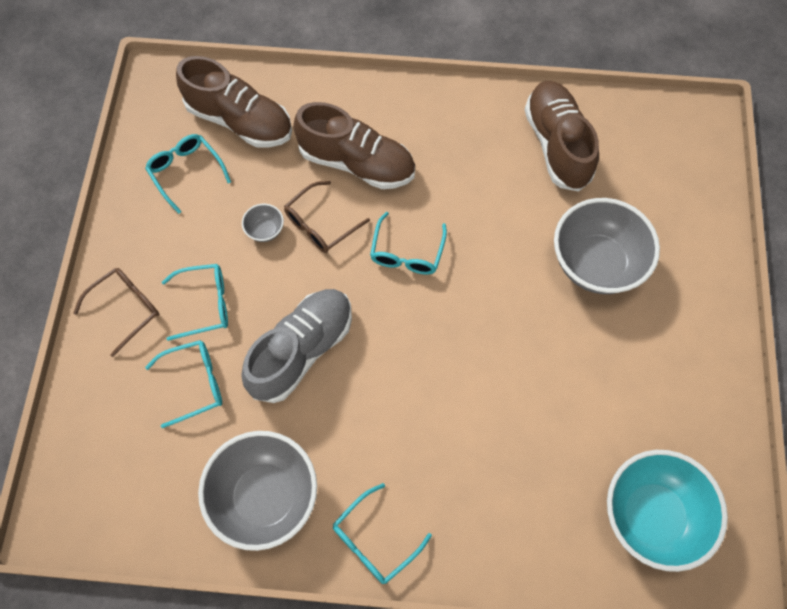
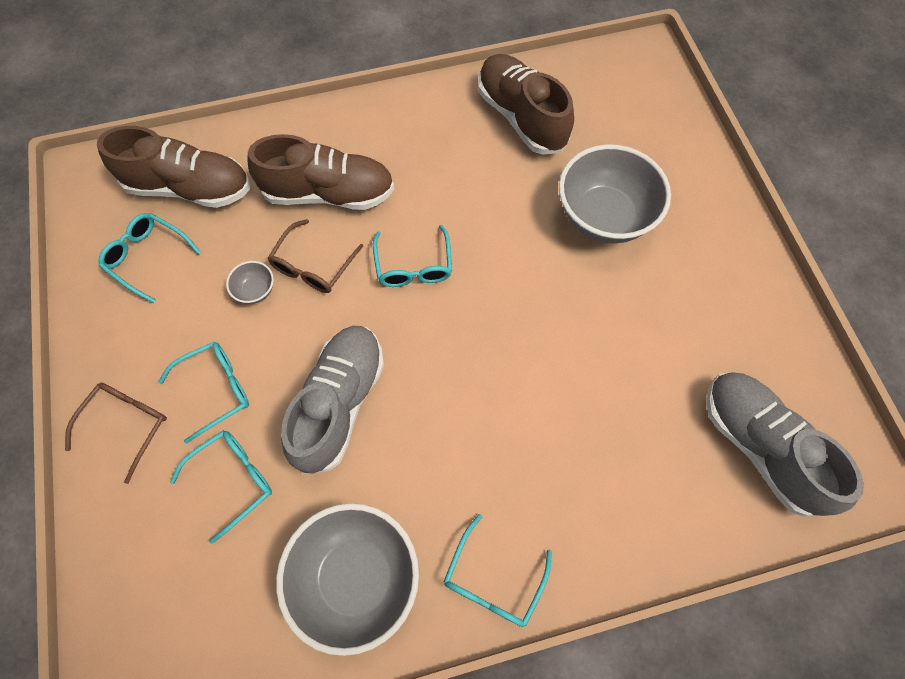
camera: 20 degrees left, 0 degrees up
turquoise bowl [607,450,728,572] -> grey shoe [706,372,864,517]

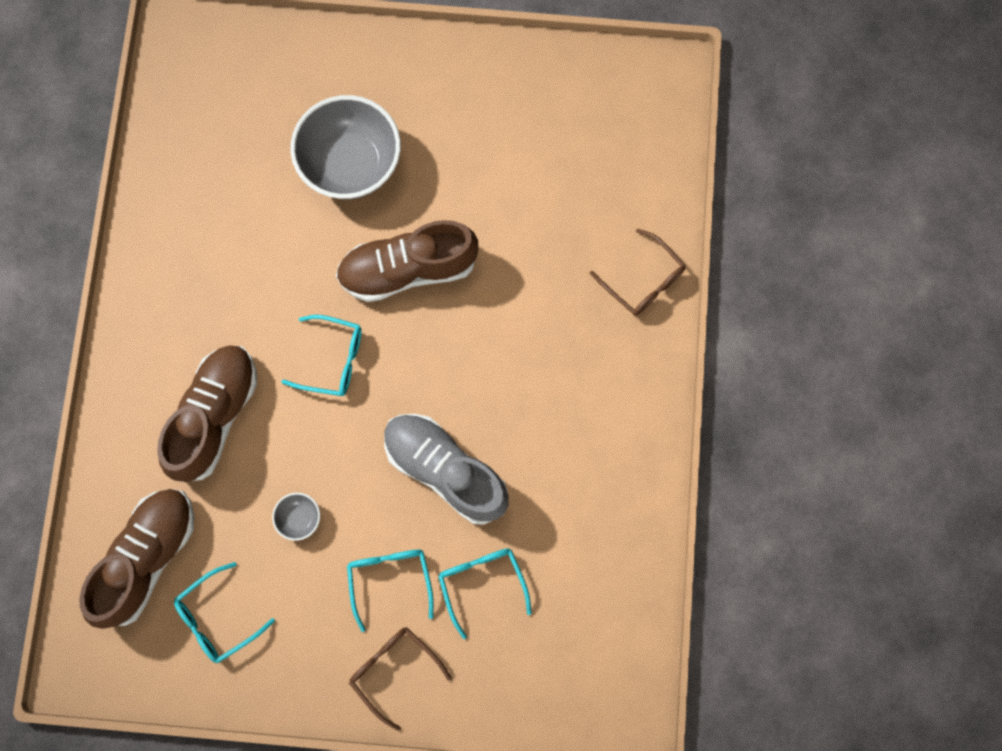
camera: 70 degrees left, 10 degrees up
brown glasses [268,219,364,293] -> brown glasses moved to [590,228,686,316]
grey bowl [276,503,419,656] -> none
turquoise glasses [443,514,552,627] -> none
brown shoe [478,54,574,155] -> brown shoe moved to [336,220,478,302]
grey shoe [706,372,864,517] -> none

